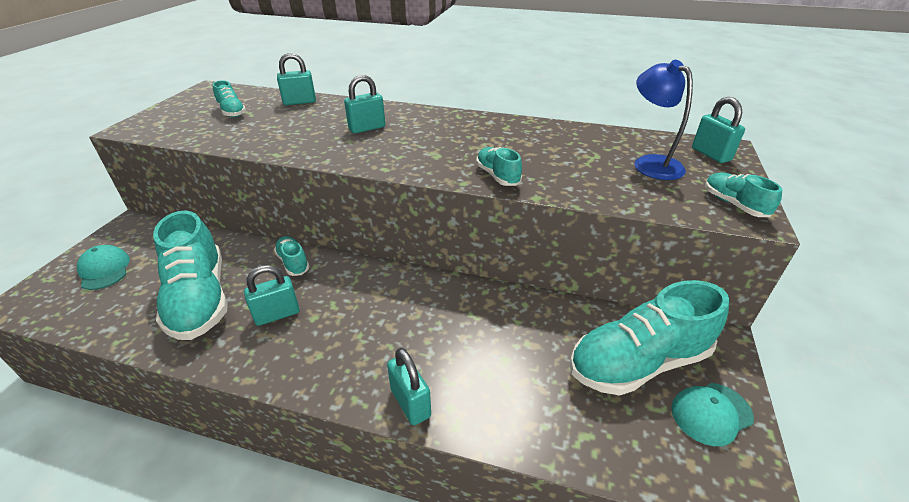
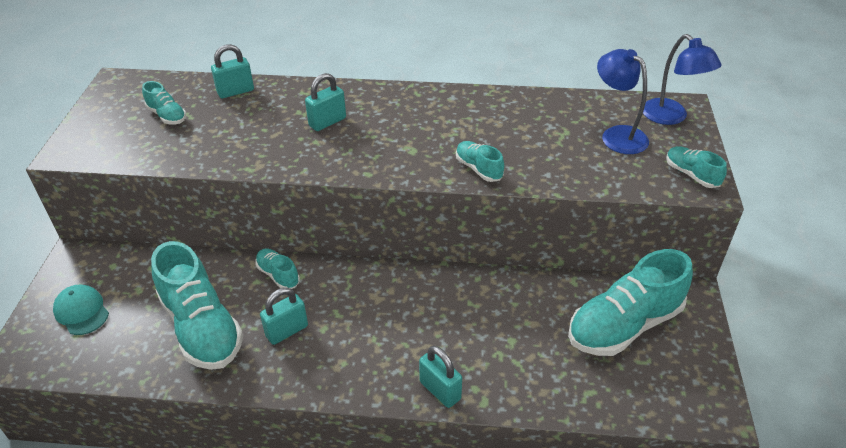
camera: 10 degrees left, 5 degrees up
turquoise cap [671,383,754,446] -> none
turquoise padlock [692,97,745,163] -> blue lamp [643,34,722,125]

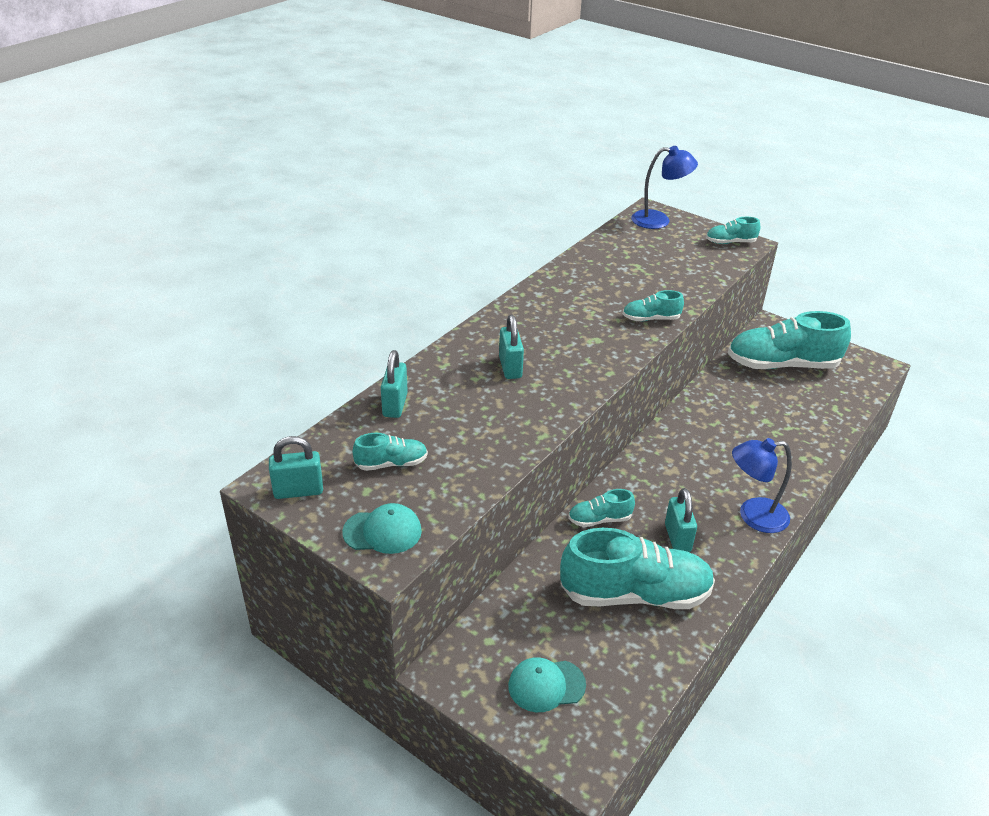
camera: 60 degrees left, 5 degrees down
turquoise padlock [419,346,462,408] -> turquoise padlock moved to [269,436,323,499]
turquoise shoe [568,249,693,356] -> turquoise shoe turned 90 degrees clockwise [728,311,851,369]
blue lamp [597,49,649,154] -> blue lamp moved to [732,438,792,533]
none -> turquoise cap [342,503,422,554]

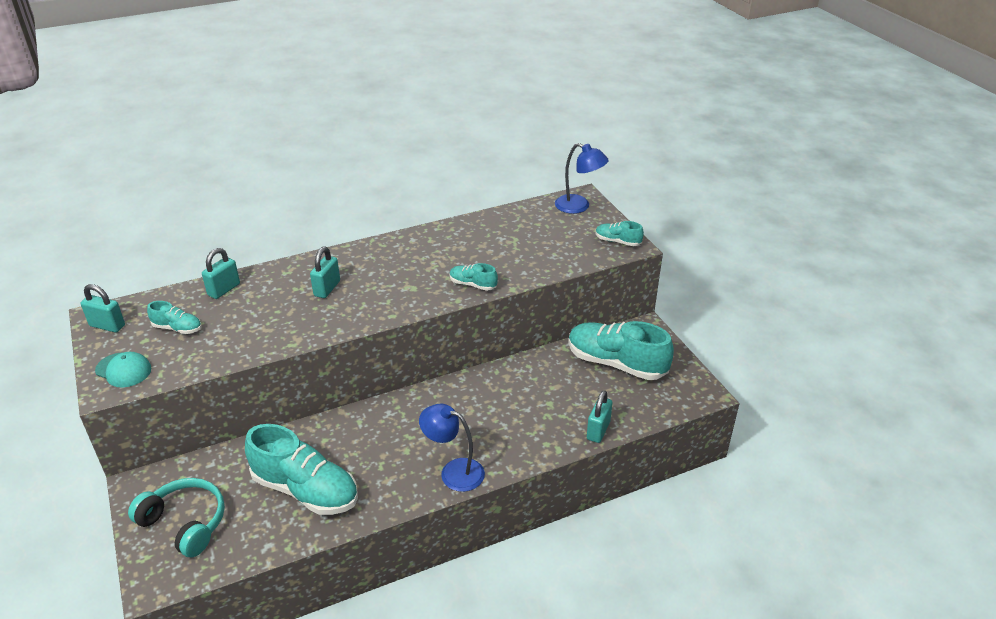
camera: 30 degrees right, 0 degrees up
turquoise cap [508,657,586,712] -> turquoise headphones [128,478,225,557]
turquoise shoe [568,489,635,527] -> none
turquoise padlock [665,488,697,552] -> turquoise padlock moved to [587,390,612,443]

